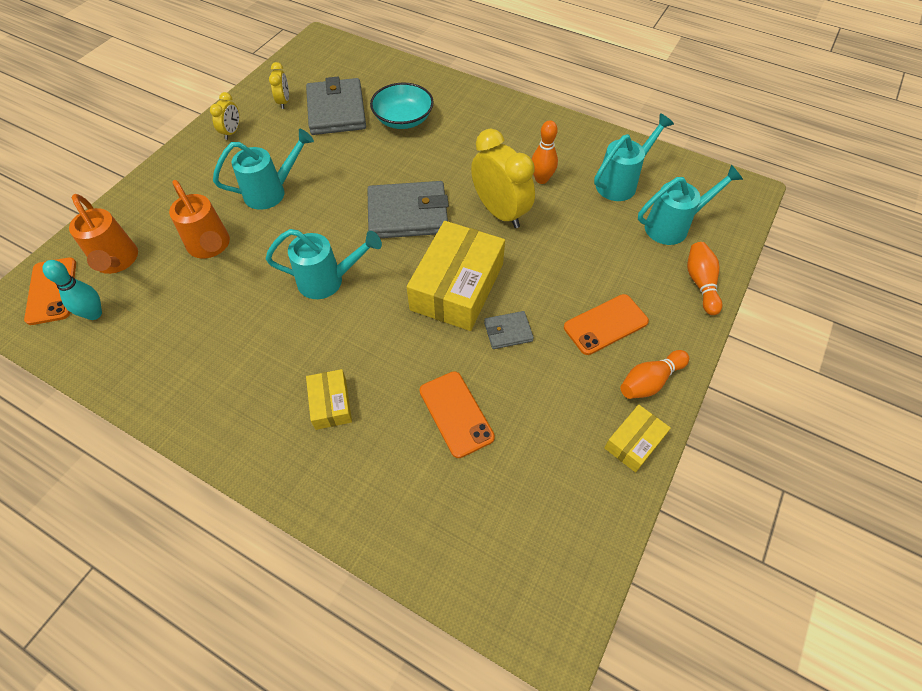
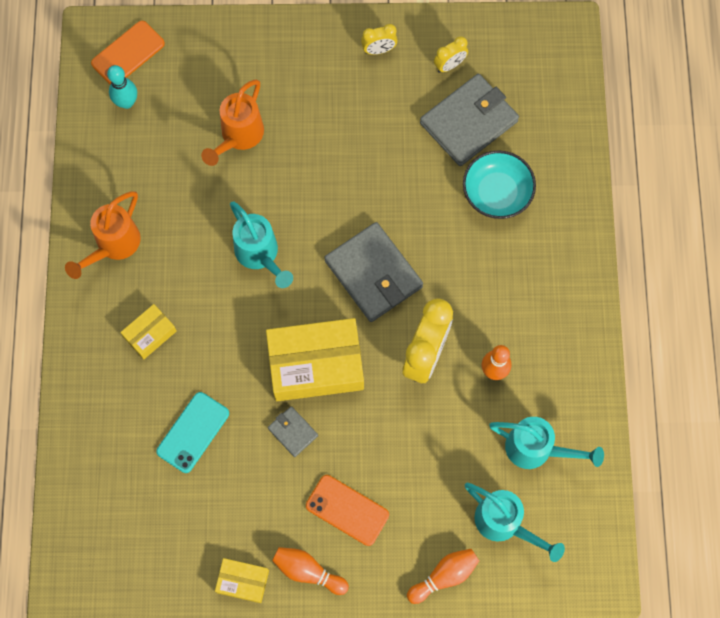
camera: 60 degrees right, 15 degrees up
orange watering can [69,194,138,274] -> orange watering can moved to [65,191,141,279]
turquoise watering can [213,129,314,210] -> none
orange phone [419,371,495,458] -> turquoise phone [156,392,229,473]

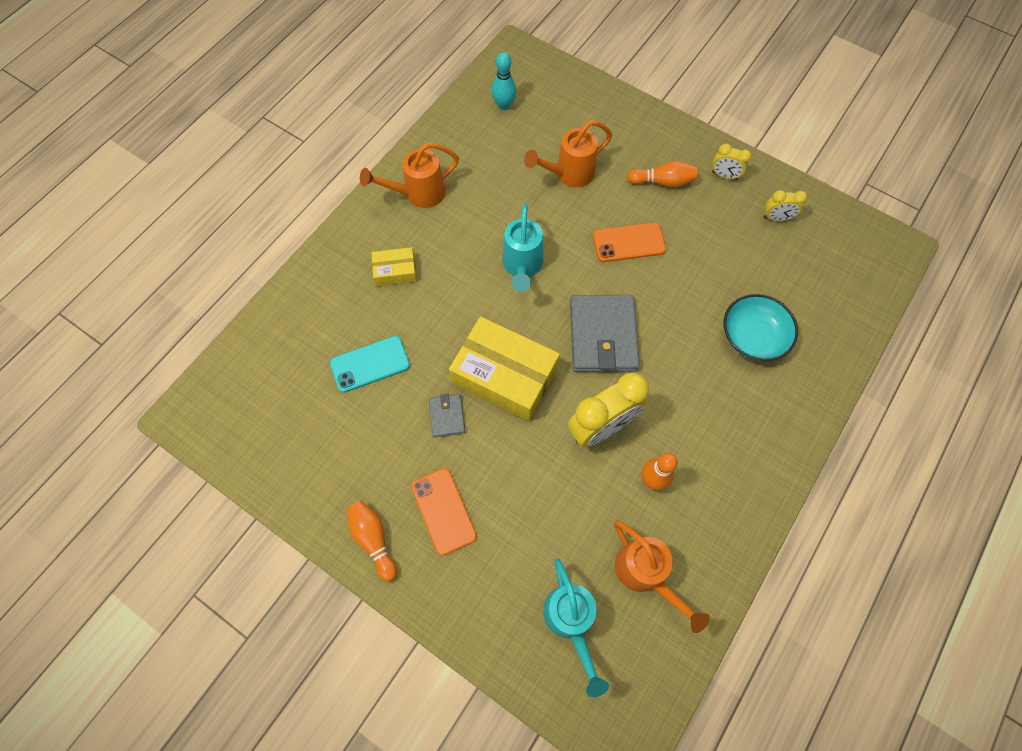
camera: 35 degrees right, 5 degrees down
orange phone [91,21,165,84] -> orange phone moved to [593,222,666,262]
yellow box [215,558,269,603] -> none
orange bowling pin [407,549,479,604] -> orange bowling pin moved to [627,161,697,188]
grey wallet [420,74,519,166] -> none
turquoise watering can [489,417,604,469] -> orange watering can [614,520,710,633]

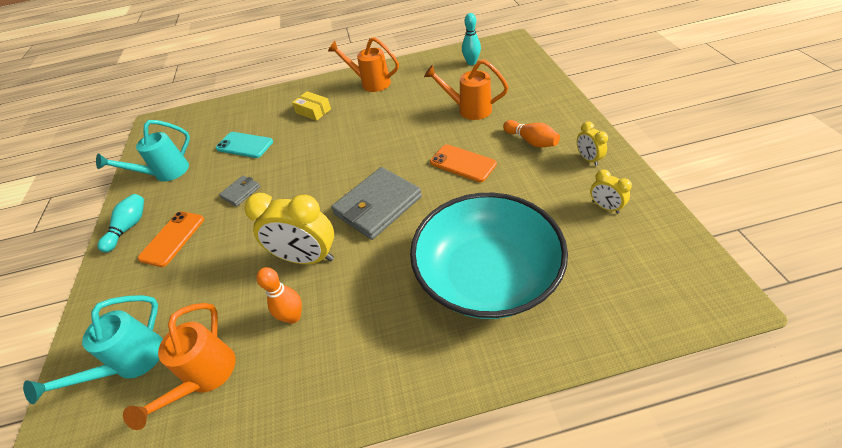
camera: 50 degrees right, 20 degrees down
orange bowling pin [347,501,397,582] -> turquoise bowling pin [98,194,144,252]
yellow box [449,316,560,421] -> none
turquoise watering can [502,204,543,292] -> turquoise watering can moved to [96,120,190,182]
turquoise bowl [724,294,798,361] -> turquoise bowl [410,193,568,319], size x1.86

